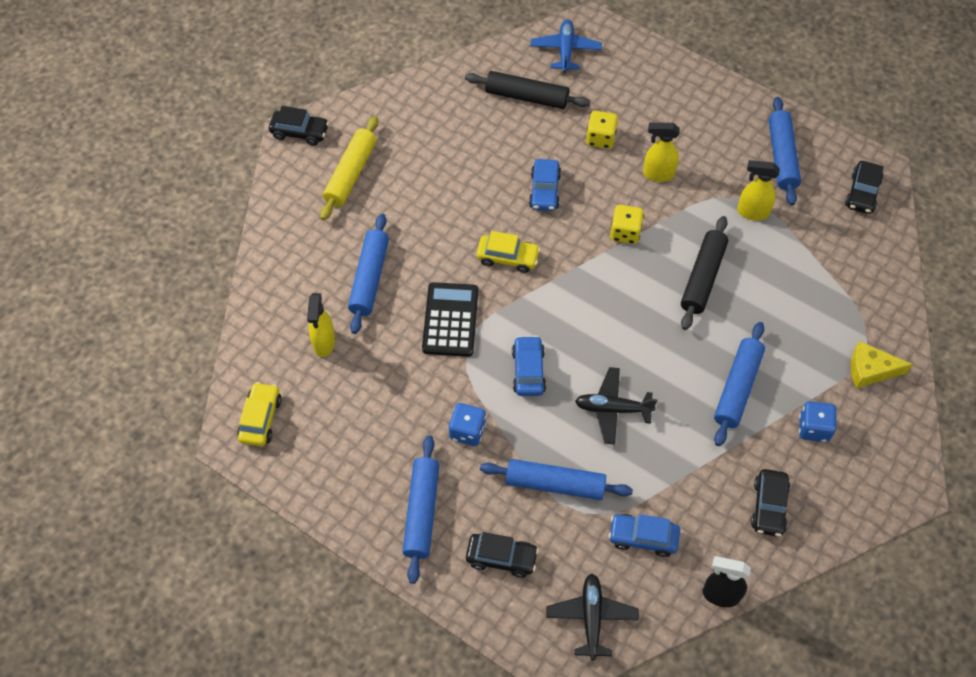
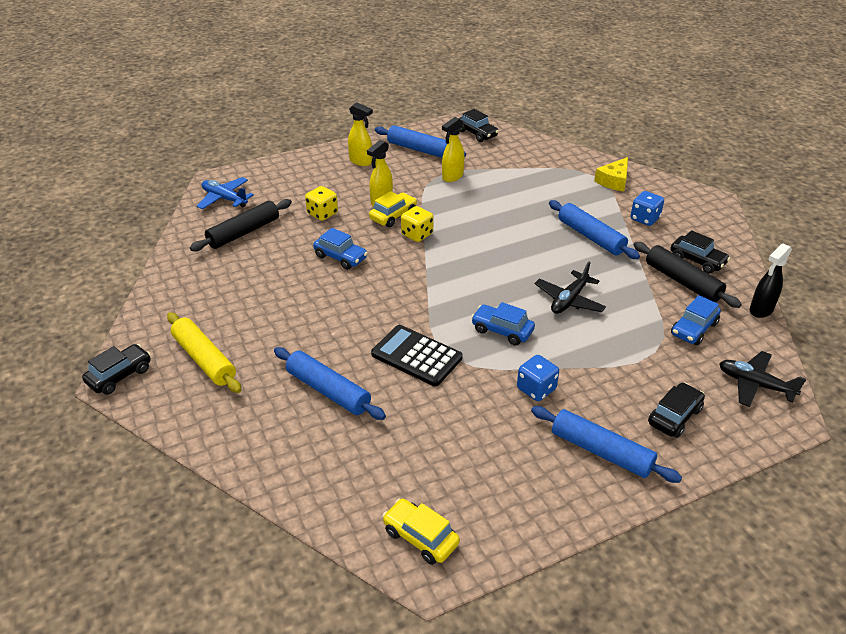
camera: 60 degrees left, 20 degrees down
yellow spray bottle [307,293,335,357] -> yellow spray bottle moved to [348,103,373,166]
yellow car [477,231,540,273] -> yellow car moved to [369,191,417,228]
blue rolling pin [480,459,633,500] -> none
black rolling pin [681,216,728,330] -> black rolling pin moved to [633,242,742,308]

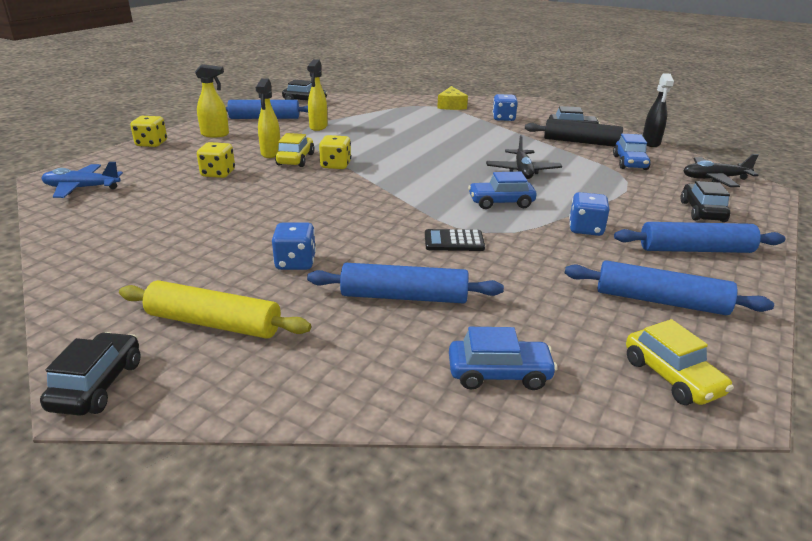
camera: 35 degrees left, 10 degrees down
black rolling pin [190,199,292,251] -> none
blue car [313,228,368,270] -> blue car moved to [449,327,557,390]
black calculator [371,325,463,386] -> black calculator [425,229,485,251], size x0.62
yellow car [382,499,460,565] -> yellow car turned 120 degrees counterclockwise [626,319,734,405]
blue rolling pin [549,200,640,259] -> blue rolling pin moved to [565,260,774,315]
none -> yellow dice [130,116,167,147]
none -> blue dice [272,222,316,270]

